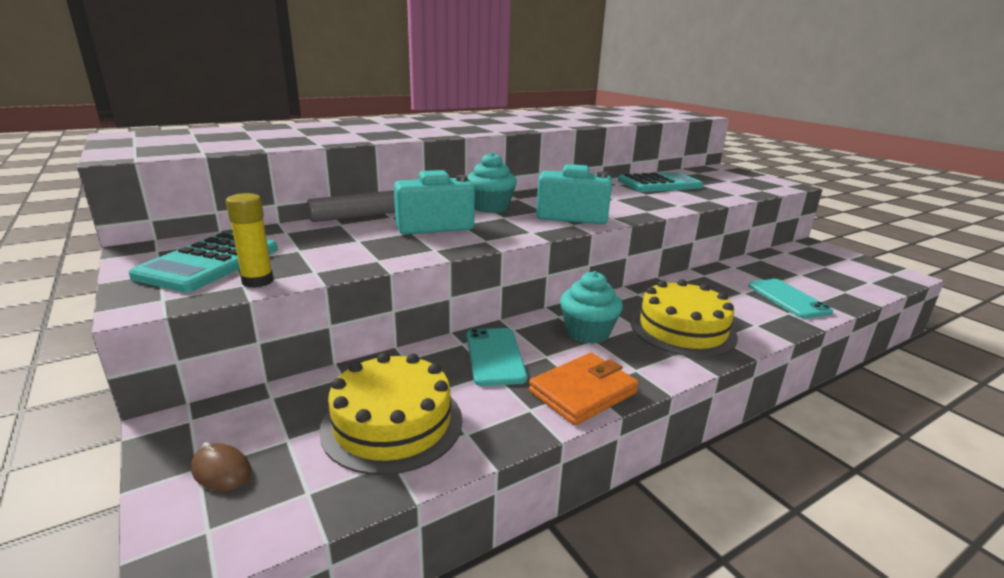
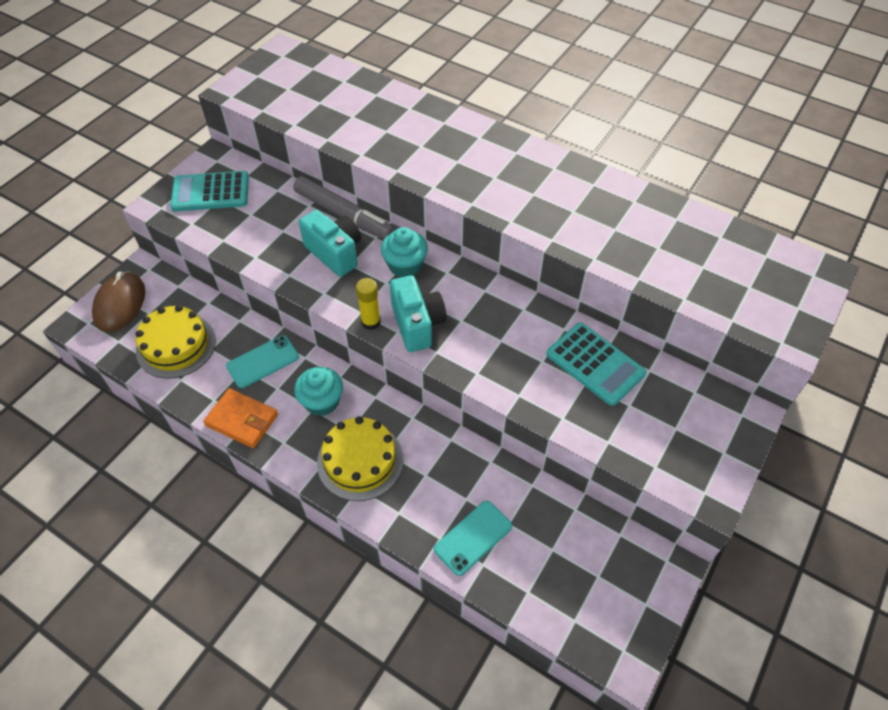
camera: 65 degrees right, 30 degrees up
brown mouse [191,442,251,491] -> brown mouse [92,272,145,332], size x2.12
yellow glue stick [226,193,274,288] -> yellow glue stick moved to [356,278,381,330]

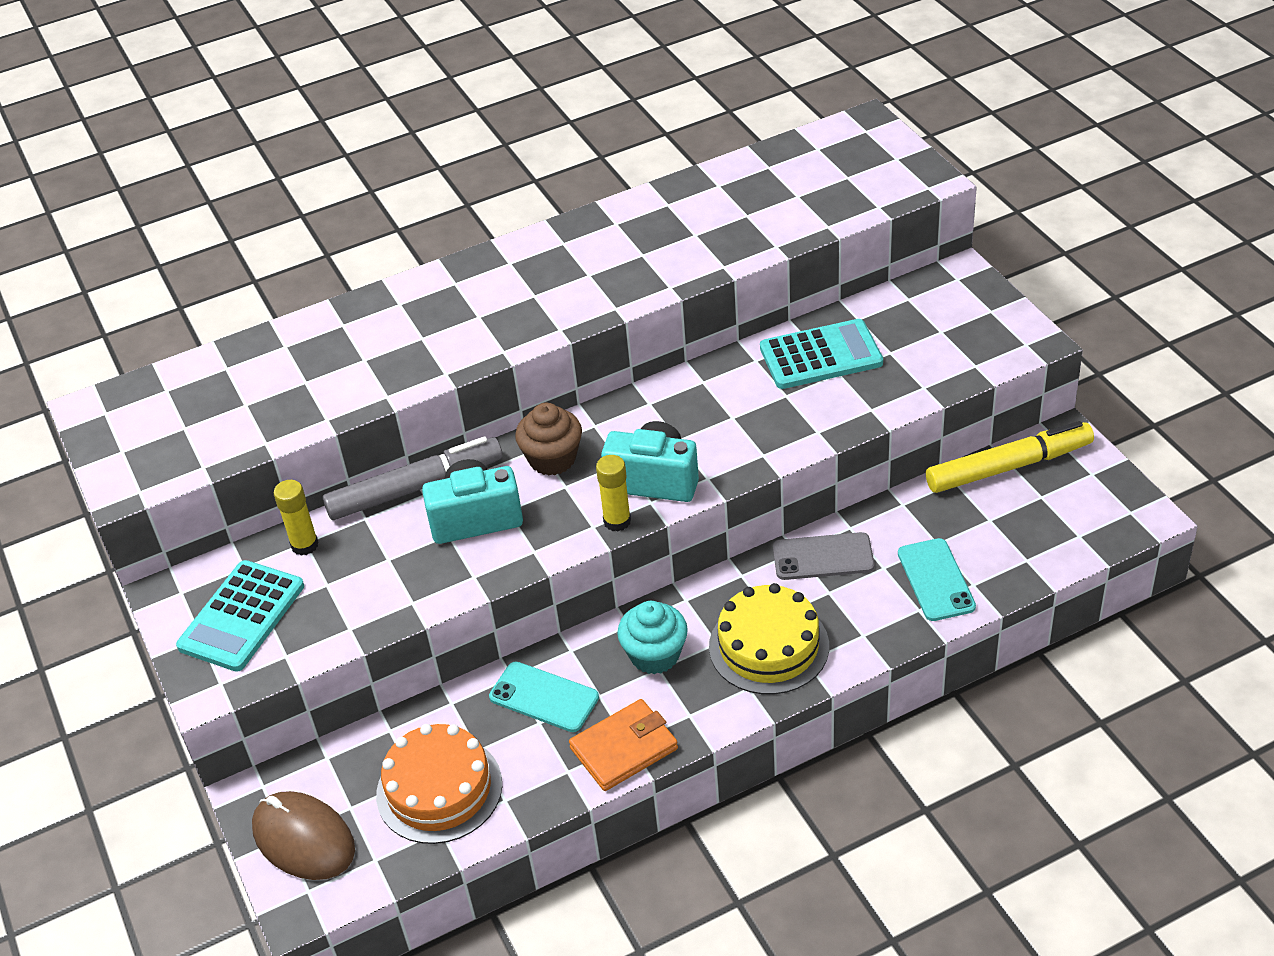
camera: 55 degrees left, 10 degrees down
yellow cake [136,305,216,379] -> orange cake [376,724,502,844]
turquoise phone [226,335,299,388] -> turquoise phone turned 60 degrees counterclockwise [489,662,599,732]
turquoise cupcake [381,227,428,277] -> brown cupcake [515,403,582,475]
none -> yellow glue stick [274,480,318,556]
none -> grey phone [773,532,874,580]
none -> yellow marker [926,421,1094,493]

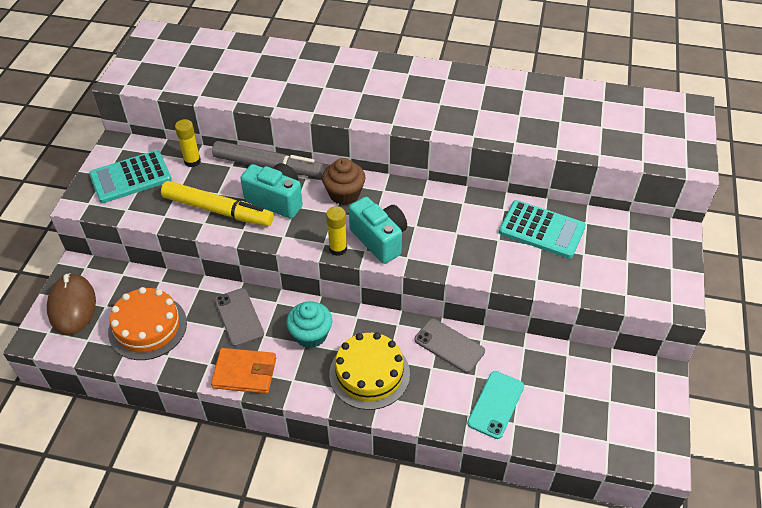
camera: 35 degrees right, 5 degrees up
turquoise phone [489,662,599,732] -> grey phone [215,288,264,347]
yellow marker [926,421,1094,493] -> yellow marker moved to [161,181,274,226]

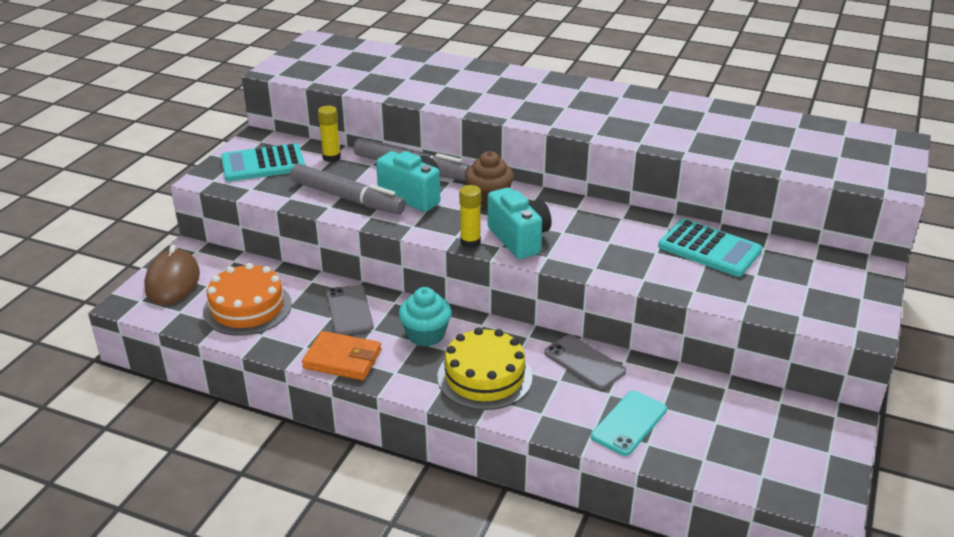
camera: 10 degrees right, 15 degrees down
yellow marker [161,181,274,226] -> grey marker [290,164,406,215]

